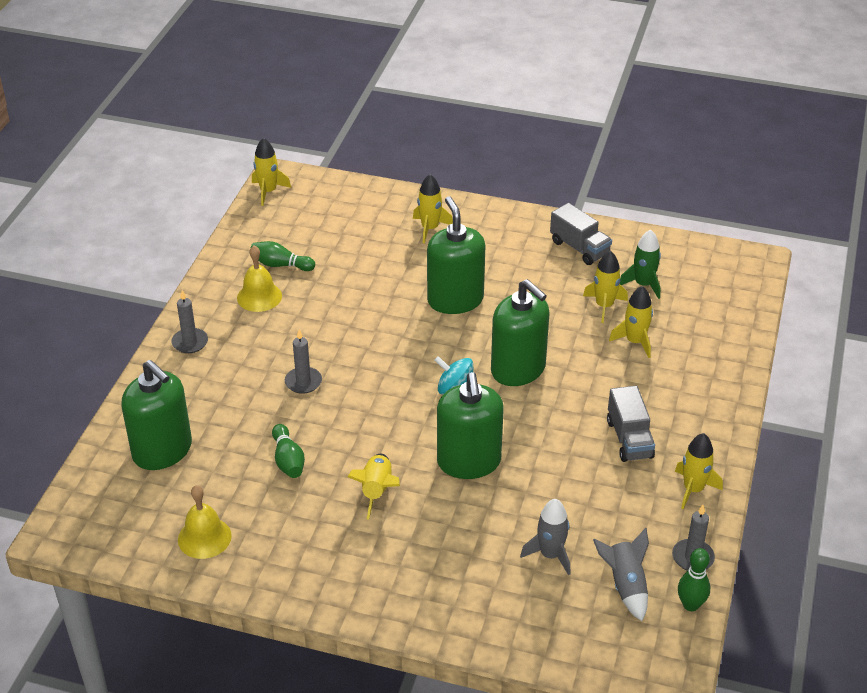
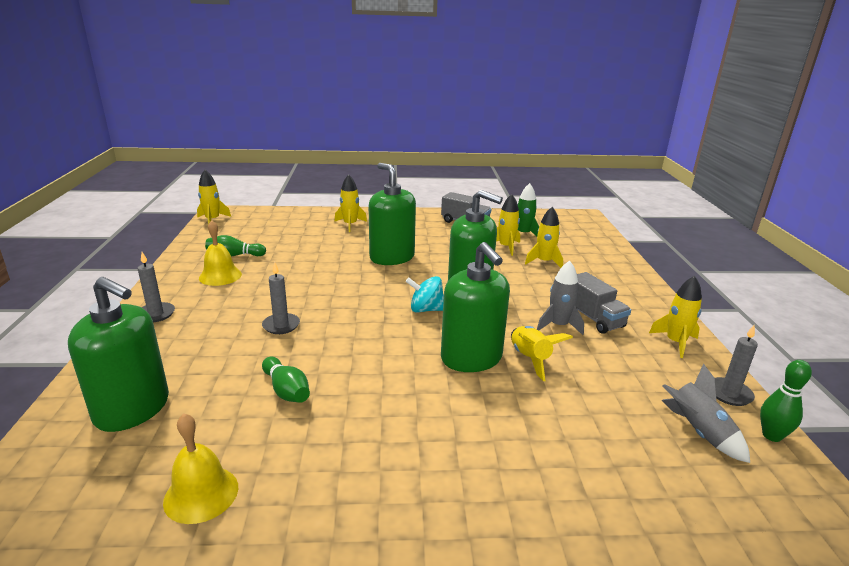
camera: 20 degrees left, 15 degrees down
yellow rocket [347,454,400,520] -> yellow rocket moved to [511,326,573,381]
grey rocket [520,499,571,575] -> grey rocket moved to [537,260,584,335]

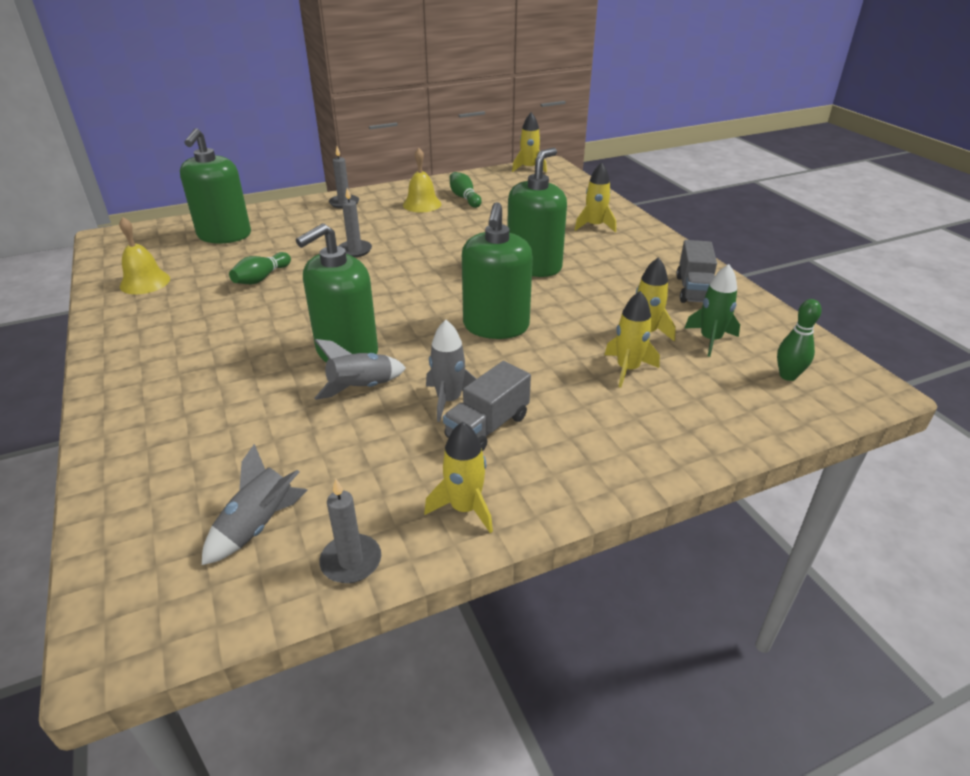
camera: 70 degrees right, 10 degrees up
turquoise spinning top [406,276,444,313] -> none
yellow rocket [511,326,573,381] -> grey rocket [314,339,406,400]
green bowling pin [760,360,812,442] -> green bowling pin moved to [777,299,822,381]

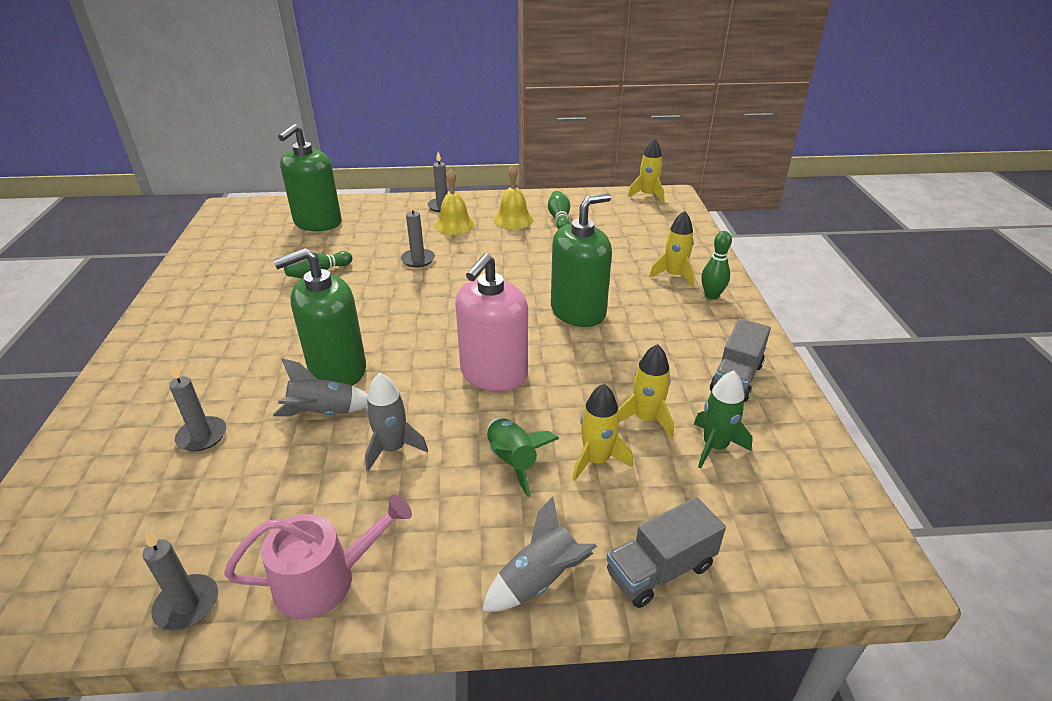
camera: 20 degrees right, 0 degrees up
yellow bell [119,217,170,294] -> yellow bell moved to [435,169,475,235]
grey rocket [202,444,308,565] -> grey rocket moved to [482,497,597,612]
yellow rocket [424,422,493,533] -> pink watering can [224,494,412,619]
grey truck [443,361,531,452] -> grey truck moved to [607,497,726,608]
green soap dispenser [462,202,533,339] -> pink soap dispenser [455,253,528,391]
green bowling pin [777,299,822,381] -> green bowling pin moved to [701,231,732,300]
none -> grey candle [169,365,226,452]
none -> green rocket [487,418,559,497]

